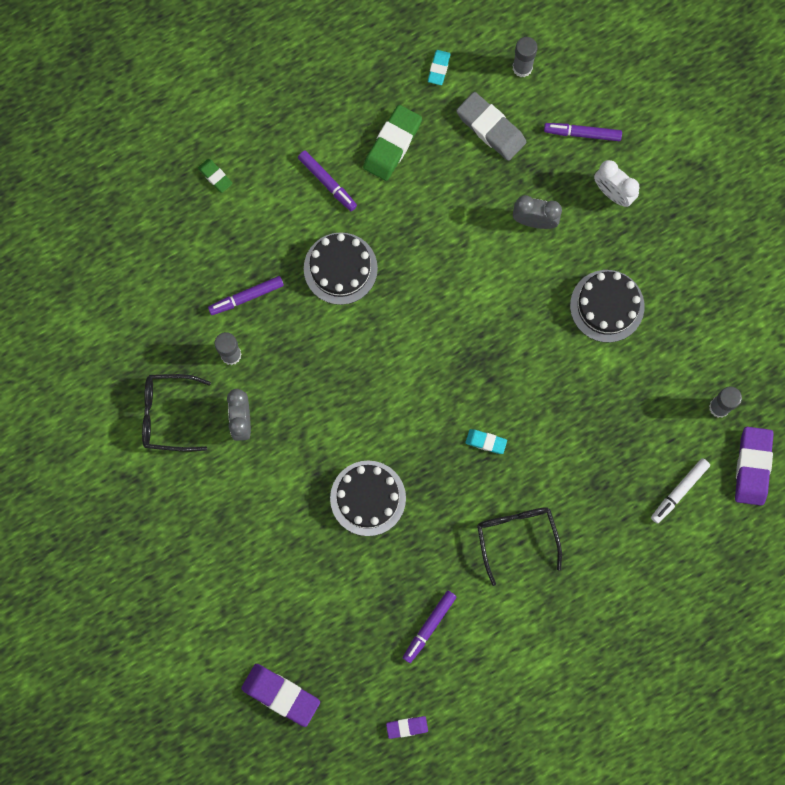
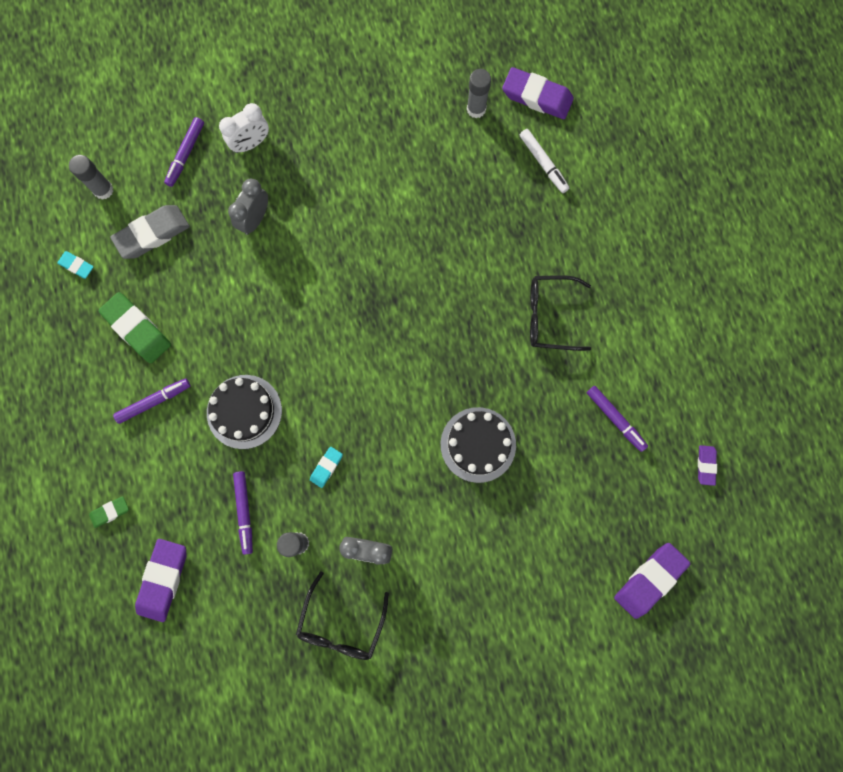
camera: 75 degrees left, 0 degrees up
turquoise eraser [466,429,507,454] -> turquoise eraser moved to [310,447,343,488]
black cake [570,270,644,342] -> none
none -> purple eraser [135,539,187,622]

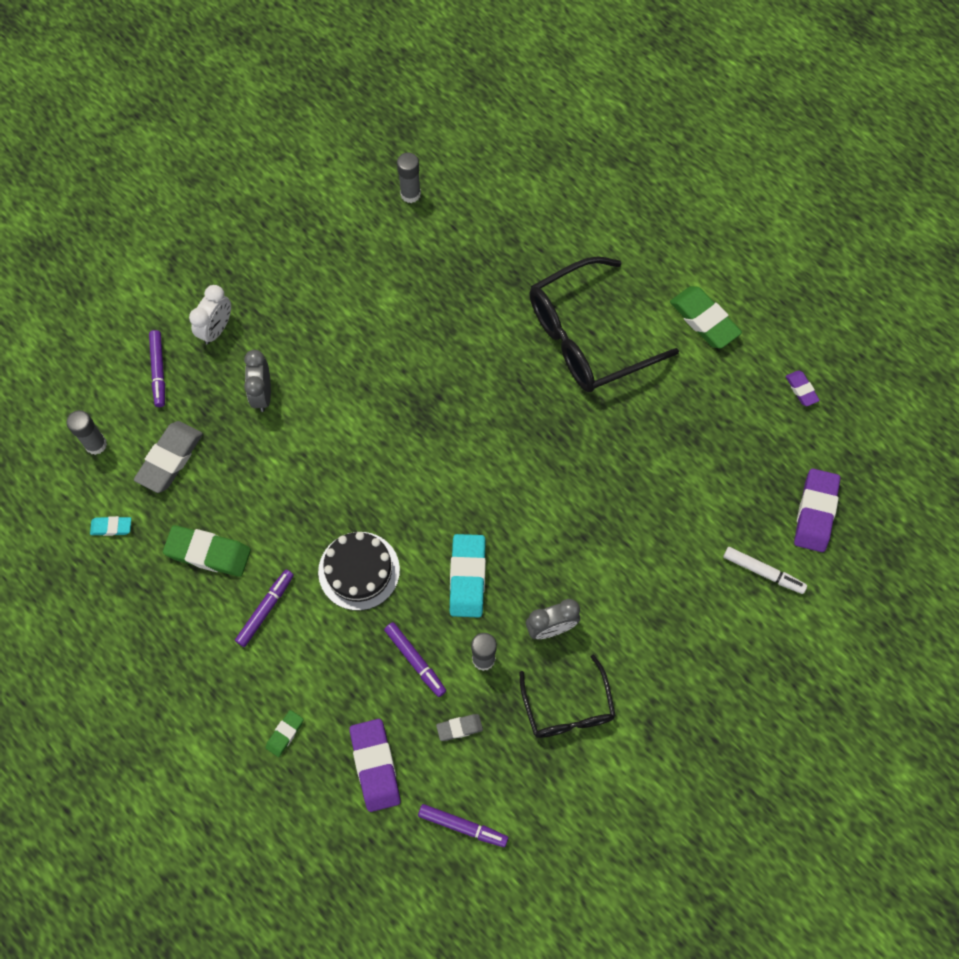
camera: 30 degrees left, 10 degrees down
turquoise eraser [310,447,343,488] -> turquoise eraser [450,534,486,617], size x1.90
black cake [441,407,516,483] -> none
purple eraser [502,67,574,119] -> none
white marker [520,129,569,193] -> white marker moved to [723,547,807,594]
black glasses [530,275,591,351] -> black glasses [529,256,679,392], size x1.69
purple marker [586,386,648,452] -> purple marker moved to [418,804,508,847]
none -> grey eraser [436,714,483,741]
none -> green eraser [670,286,742,348]

